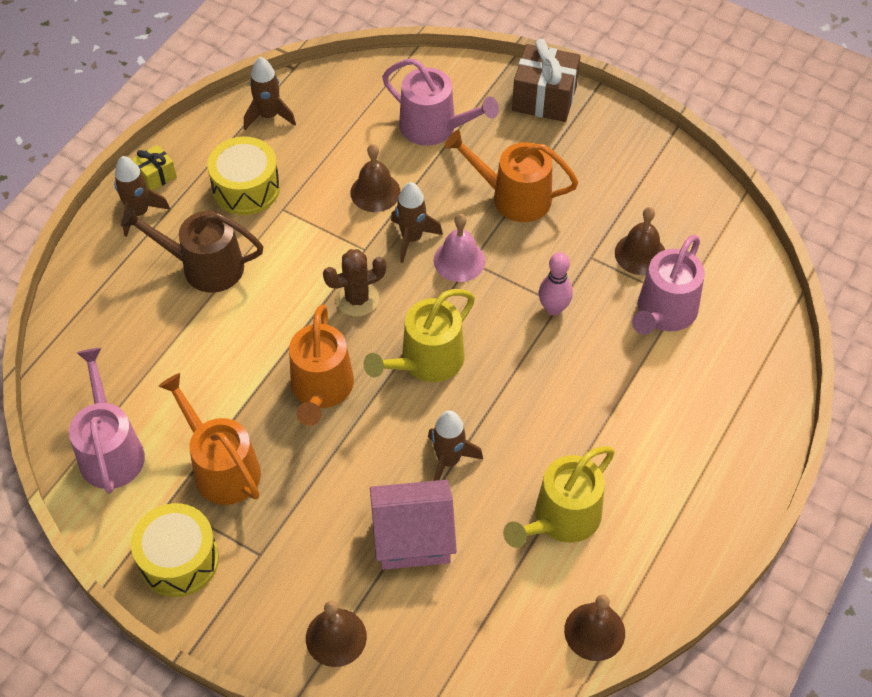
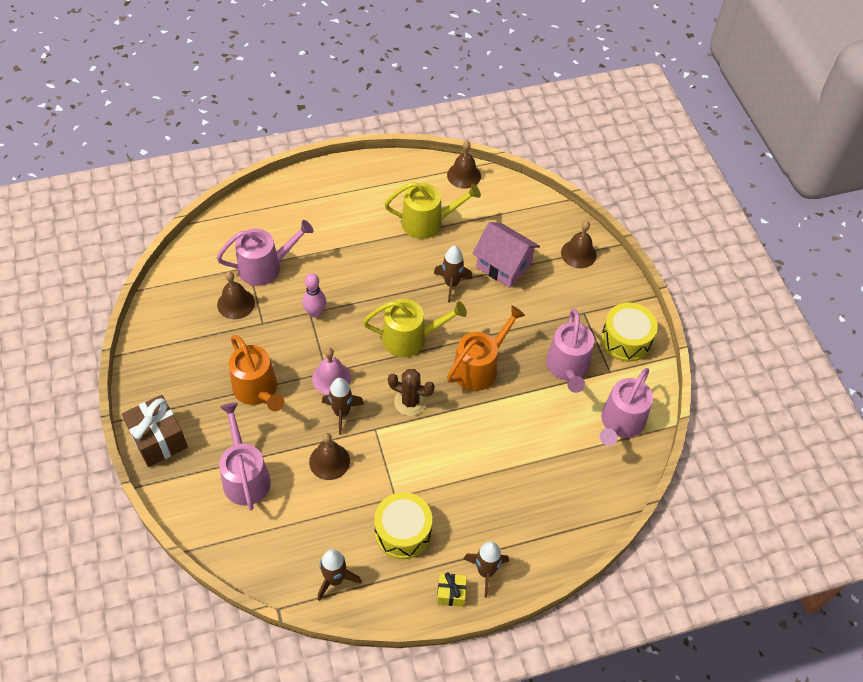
camera: 140 degrees left, 0 degrees up
brown watering can [121,206,263,293] -> none
orange watering can [159,373,261,505] -> pink watering can [546,309,594,393]

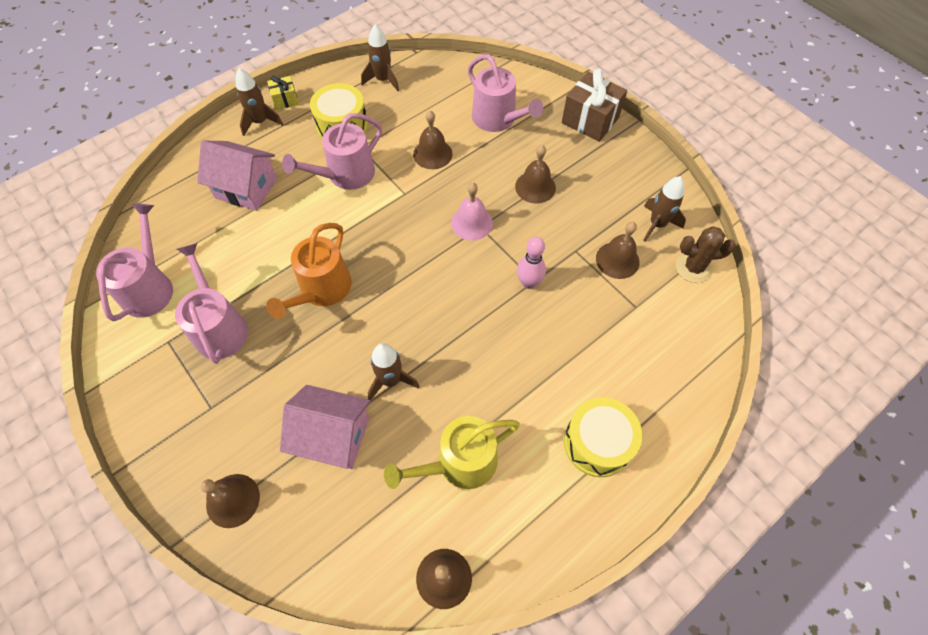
camera: 160 degrees right, 5 degrees up
pink watering can [217,220,314,286] -> pink watering can moved to [282,113,382,190]
orange watering can [229,335,285,411] -> brown bell [515,145,556,204]
brown rocket [322,378,364,435] -> brown rocket moved to [643,176,686,242]
yellow watering can [363,299,467,357] -> none
brown cactus [388,369,435,416] -> brown cactus moved to [676,226,736,283]
yellow drum [601,303,658,362] -> yellow drum moved to [564,397,642,477]
none -> pink house [197,141,277,211]

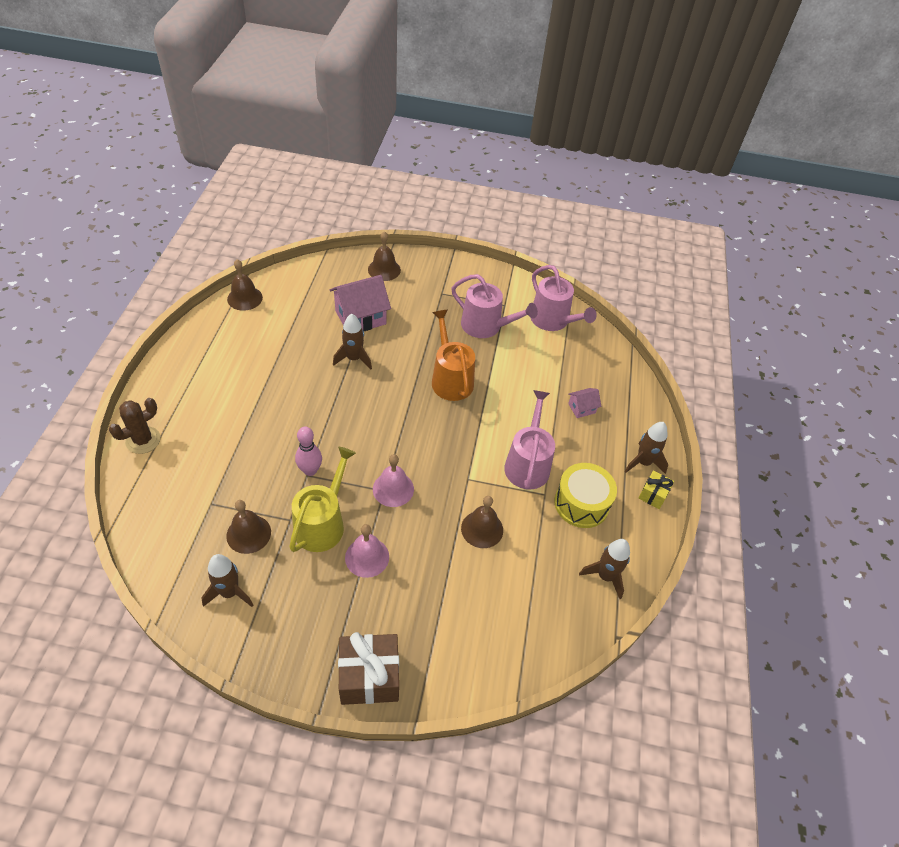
camera: 135 degrees right, 10 degrees down
pink house [197,141,277,211] -> pink house [568,388,601,418], size x0.49
yellow watering can [384,416,520,489] -> yellow watering can moved to [289,447,356,552]
pink watering can [468,54,543,132] -> none
brown bell [515,145,556,204] -> pink bell [345,524,389,578]
yellow drum [564,397,642,477] -> none
brown cactus [676,226,736,283] -> brown cactus moved to [109,398,161,454]

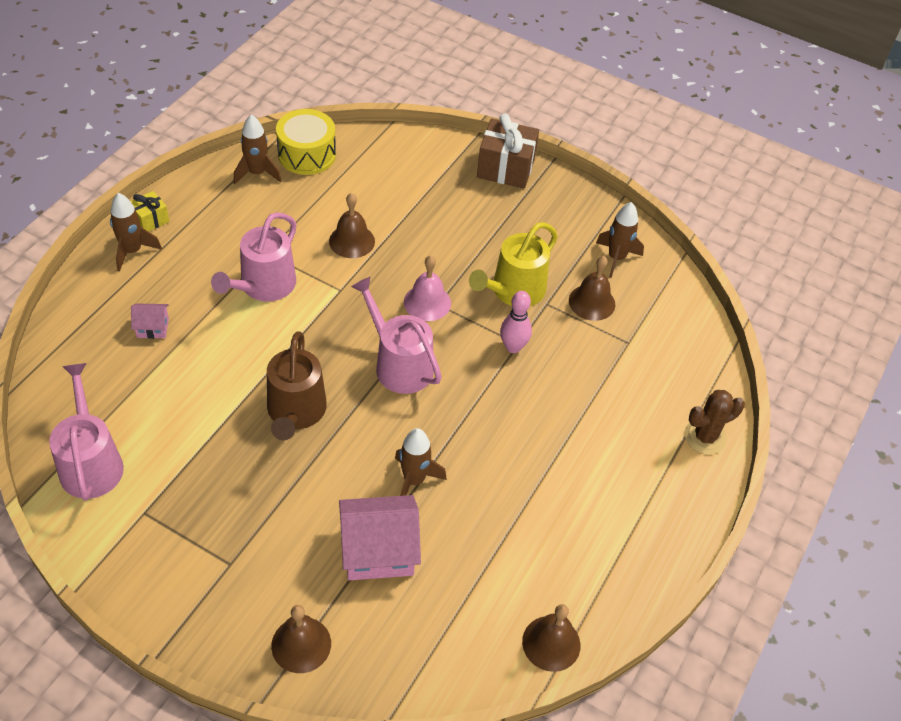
camera: 160 degrees left, 0 degrees up
pink bell [345,524,389,578] -> none
orange watering can [432,310,475,401] -> brown watering can [267,331,327,441]
pink watering can [451,274,538,338] -> pink watering can moved to [351,277,442,394]
yellow drum [555,463,617,528] -> yellow drum moved to [276,109,336,175]

